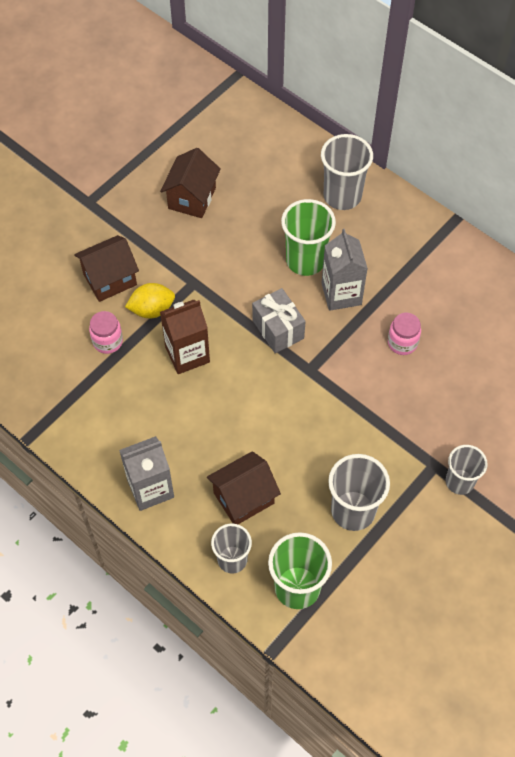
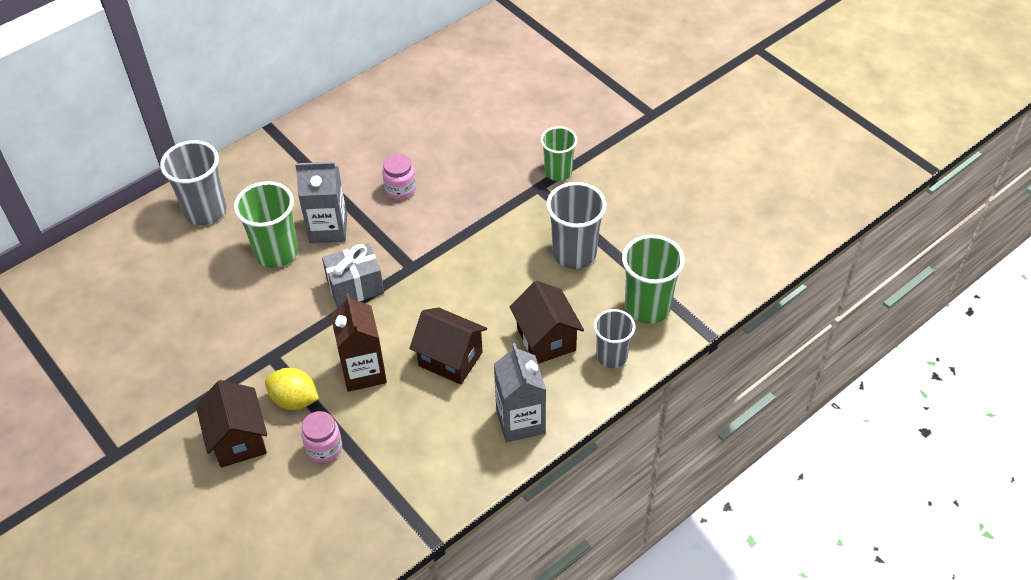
camera: 80 degrees left, 10 degrees down
yellow lemon [125,283,175,318] -> yellow lemon turned 60 degrees counterclockwise [265,368,319,410]
brown house [160,148,221,218] -> brown house moved to [409,307,487,385]
grey cup [446,445,488,495] -> green cup [540,126,577,181]

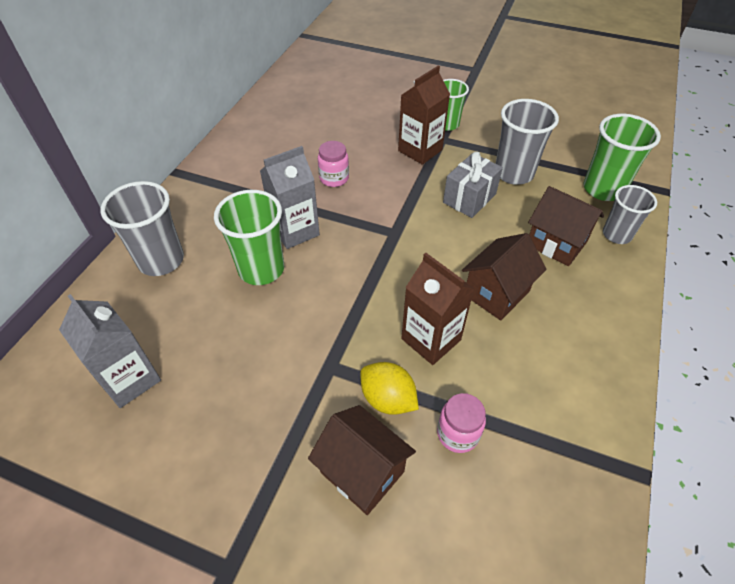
camera: 30 degrees left, 0 degrees up
yellow lemon [265,368,319,410] -> yellow lemon turned 45 degrees clockwise [360,362,419,415]
grey gift [322,243,384,308] -> grey gift moved to [443,152,503,218]
brown house [409,307,487,385] -> brown house turned 45 degrees counterclockwise [462,233,546,320]
grey carton [494,343,546,442] -> grey carton moved to [59,294,161,408]
none -> brown carton [398,66,450,165]

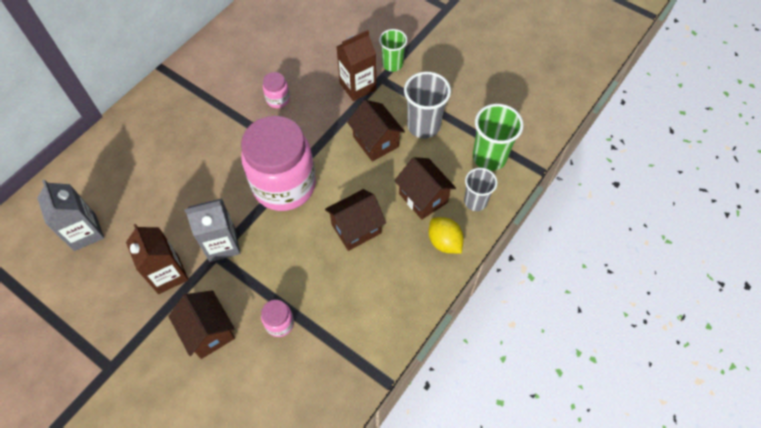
camera: 15 degrees right, 10 degrees up
grey cup [101,181,184,276] -> none
green cup [214,190,284,285] -> none
grey carton [260,146,320,249] -> grey carton moved to [184,198,240,262]
yellow lemon [360,362,419,415] -> yellow lemon moved to [429,217,464,253]
brown carton [401,253,474,365] -> brown carton moved to [126,224,188,294]
grey gift [443,152,503,218] -> brown house [347,100,405,162]
none -> pink jar [241,116,316,211]

